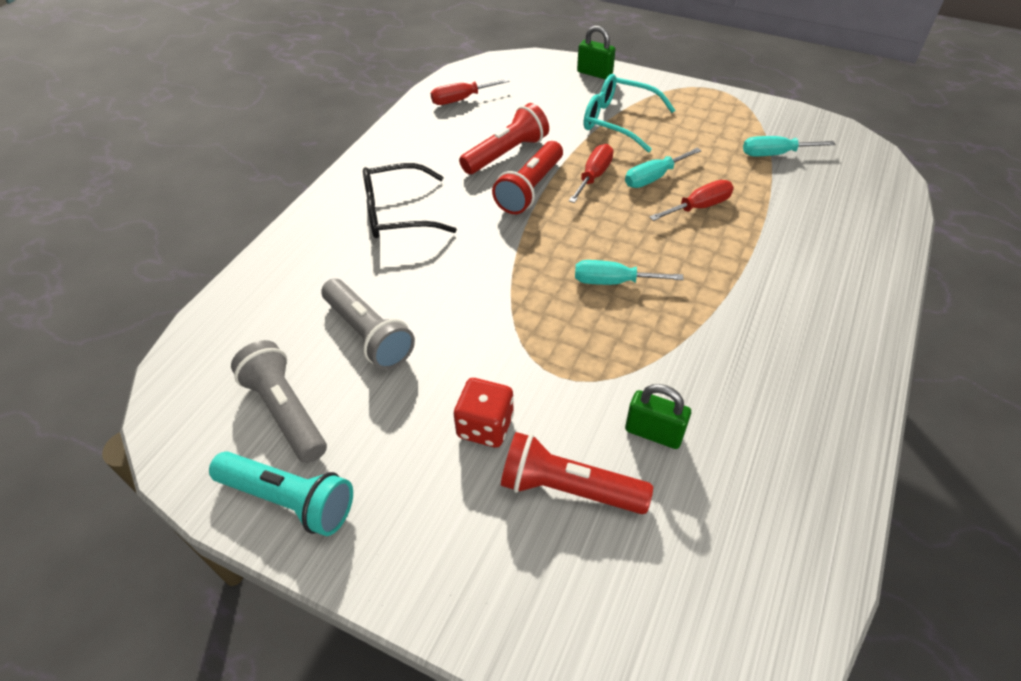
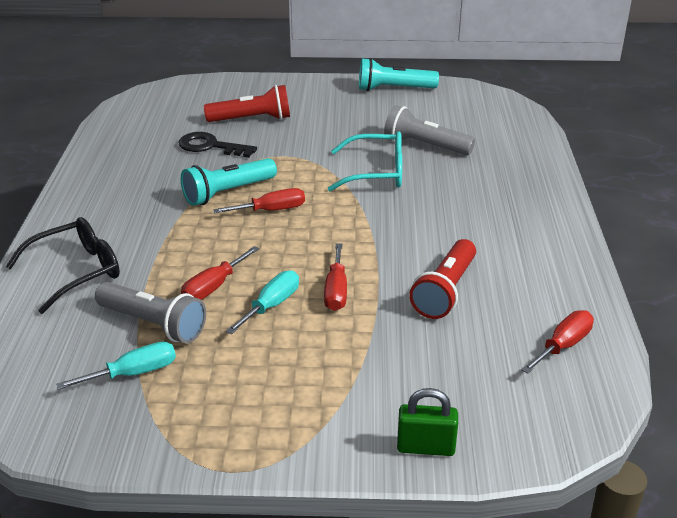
camera: 155 degrees right, 15 degrees down
grey flashlight [231,340,327,463] -> grey flashlight moved to [95,282,206,343]
black glasses [363,163,457,238] -> black glasses moved to [6,217,120,314]
red dice [454,378,514,447] -> none
red flashlight [492,141,563,214] -> none
turquoise screwdriver [575,260,684,285] -> red screwdriver [213,188,305,213]
turquoise glasses [584,74,675,153] -> turquoise glasses moved to [327,131,402,191]
green padlock [625,384,691,449] -> black key [178,132,257,158]
none -> turquoise flashlight [181,158,277,206]

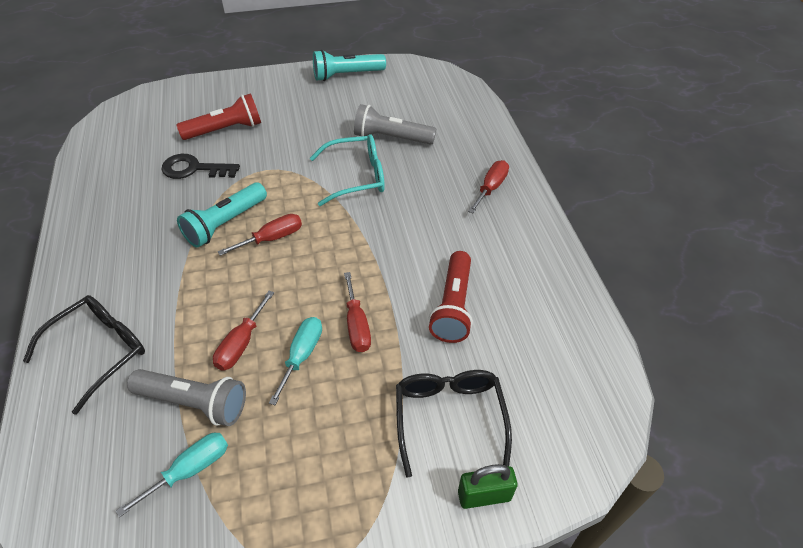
camera: 15 degrees left, 15 degrees up
red screwdriver [521,310,594,374] -> red screwdriver moved to [468,160,509,213]
none -> black glasses [396,370,512,478]

